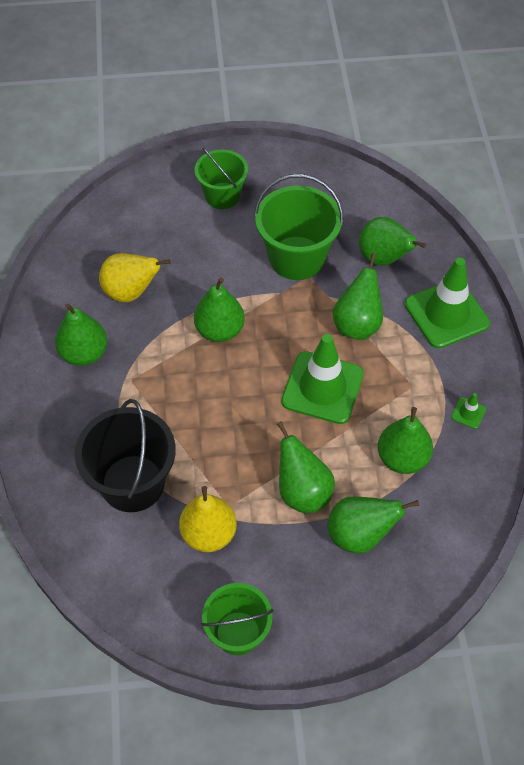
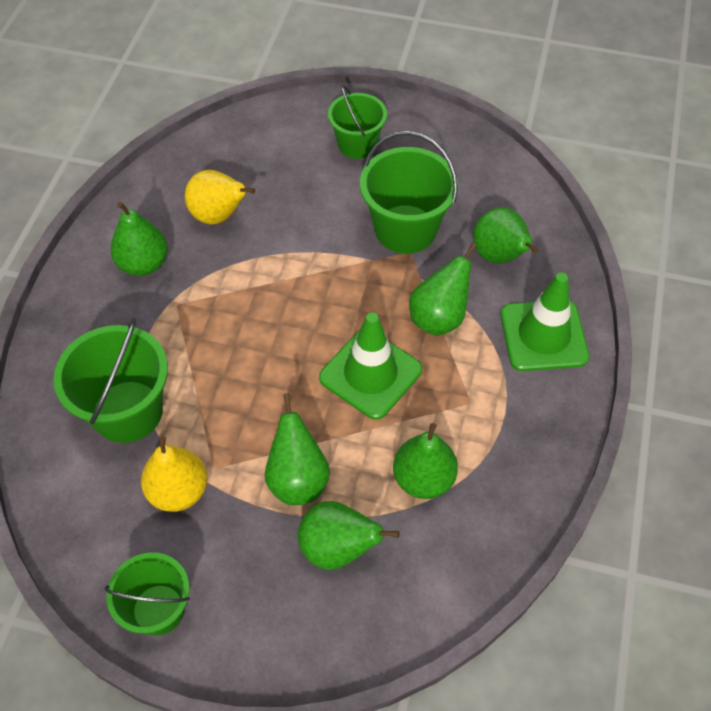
camera: 20 degrees right, 0 degrees up
black bucket [75,399,176,512] -> green bucket [54,318,168,443]
green pear [194,277,245,342] -> none
green traffic cone [451,393,486,429] -> none

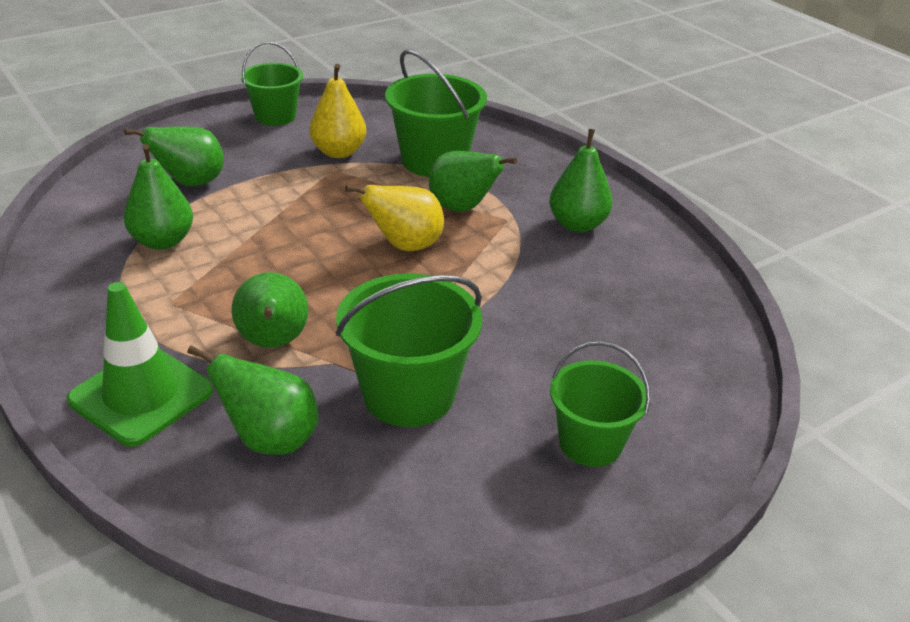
camera: 130 degrees right, 20 degrees down
yellow pear [185,170,255,225] -> yellow pear moved to [345,185,444,251]
green pear [265,393,330,505] -> green pear moved to [429,151,517,212]
green traffic cone [319,312,422,420] -> none

